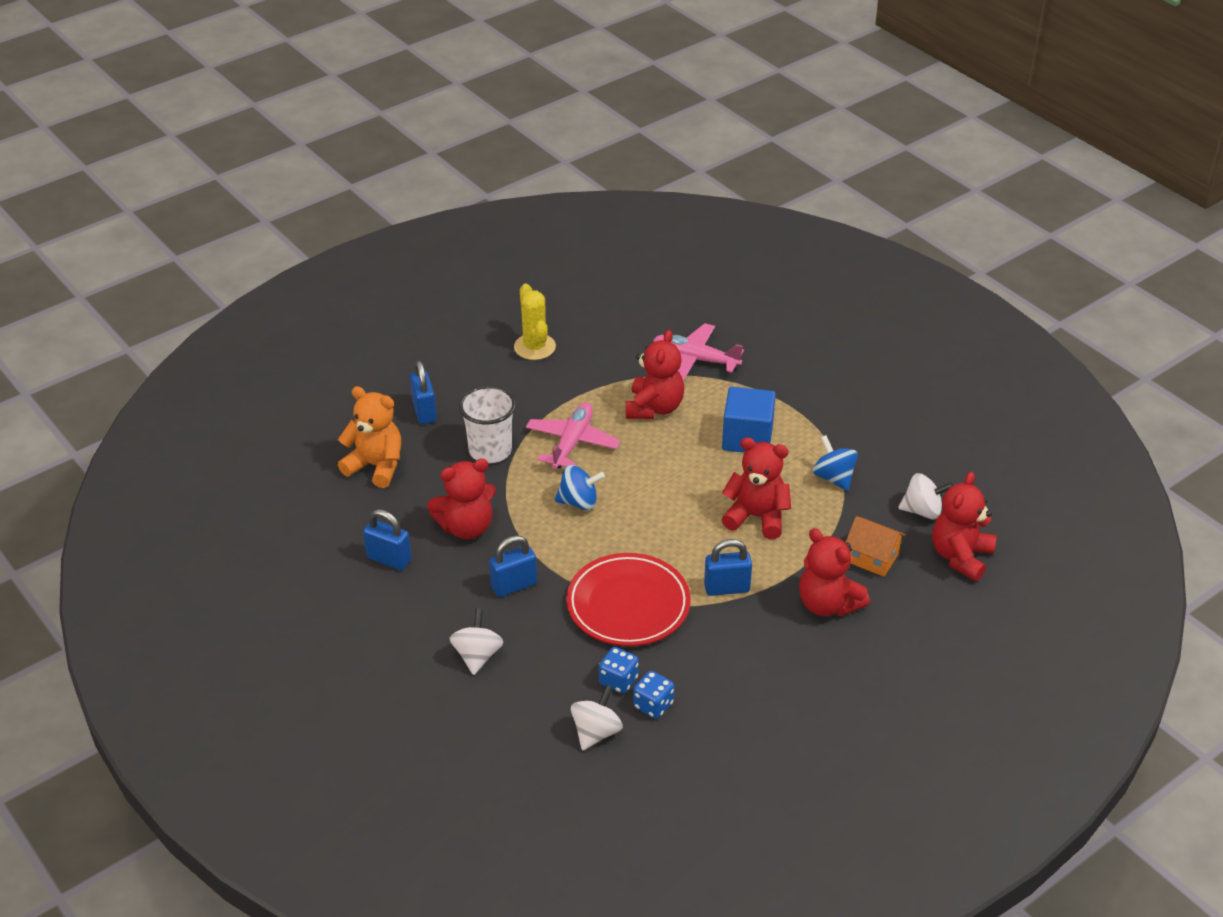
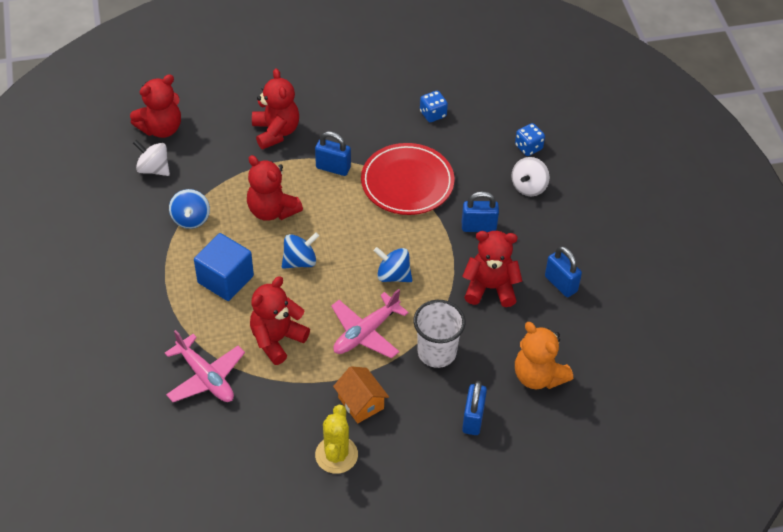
camera: 155 degrees left, 10 degrees up
white spinning top [571,685,623,750] -> none
blue dice [599,647,639,694] -> blue dice moved to [515,123,545,156]
orange house [845,516,906,577] -> orange house moved to [333,366,389,423]
none -> blue spinning top [282,232,319,269]

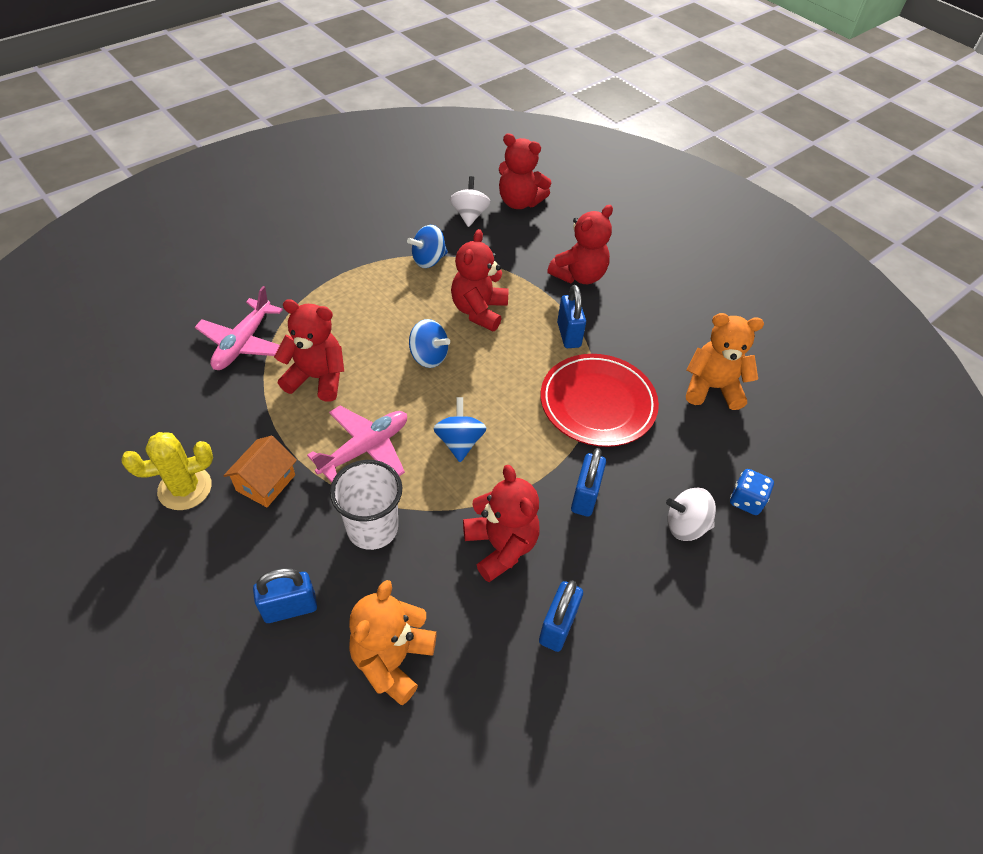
camera: 60 degrees right, 0 degrees up
blue cube [194,233,254,301] -> none
pink plane [331,289,409,359] -> pink plane turned 120 degrees clockwise [307,406,407,483]
blue dice [420,91,448,122] -> orange teddy bear [686,313,764,410]
blue padlock [462,191,499,232] -> blue padlock turned 45 degrees clockwise [571,448,606,517]

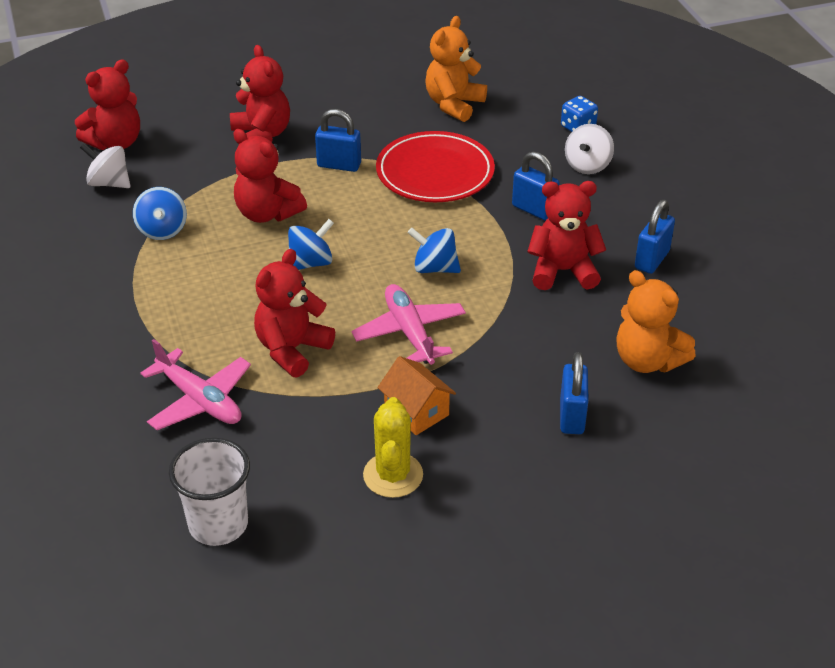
camera: 65 degrees left, 10 degrees down
white cup [330,460,403,550] -> white cup moved to [169,438,250,546]
blue padlock [539,580,583,652] -> blue padlock turned 75 degrees clockwise [635,200,675,274]

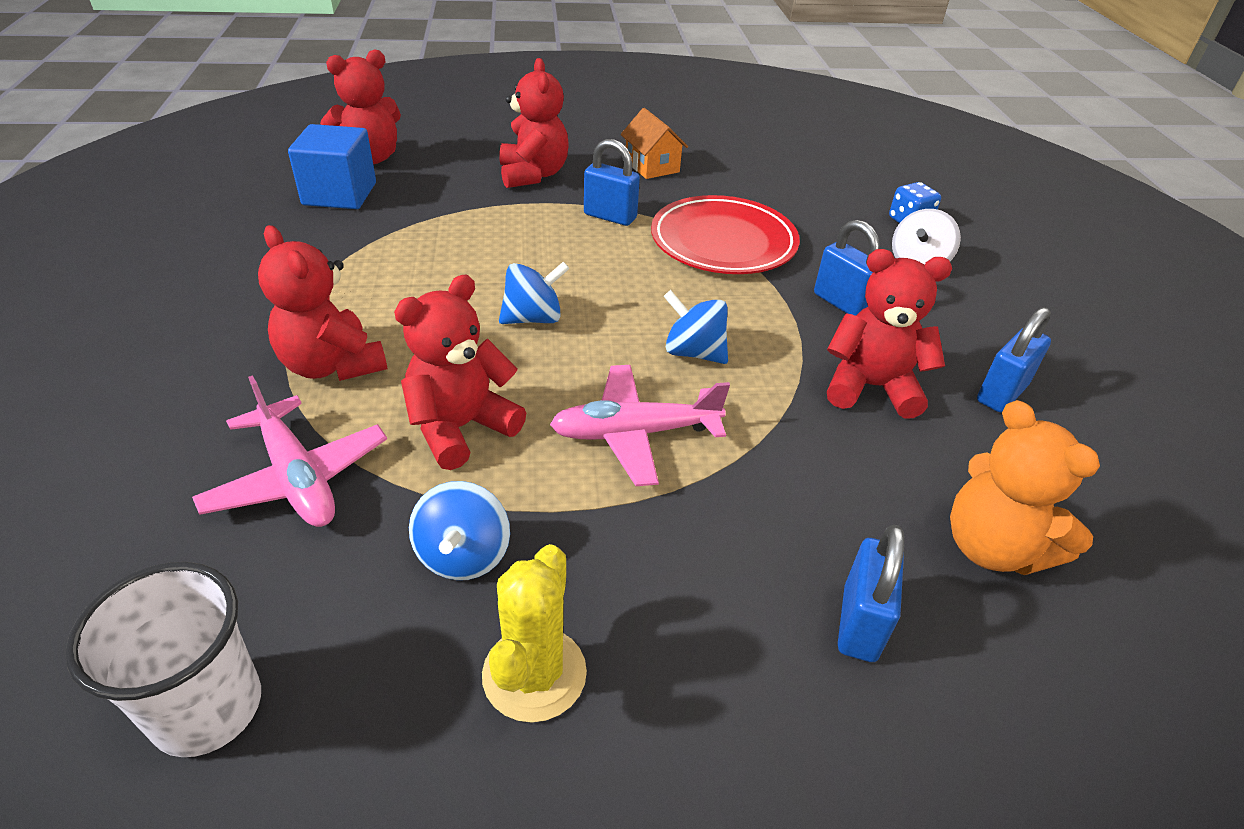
camera: 10 degrees right, 0 degrees up
white spinning top [80,143,130,188] -> blue cube [288,124,376,209]
blue spinning top [133,187,187,240] -> blue spinning top moved to [409,481,510,580]
red teddy bear [233,129,307,223] -> red teddy bear moved to [258,225,387,381]
pink plane [352,284,466,365] -> pink plane turned 90 degrees counterclockwise [550,365,730,486]
orange house [378,356,456,435] -> orange house moved to [621,108,688,179]
orange teddy bear [425,16,487,122] -> none

